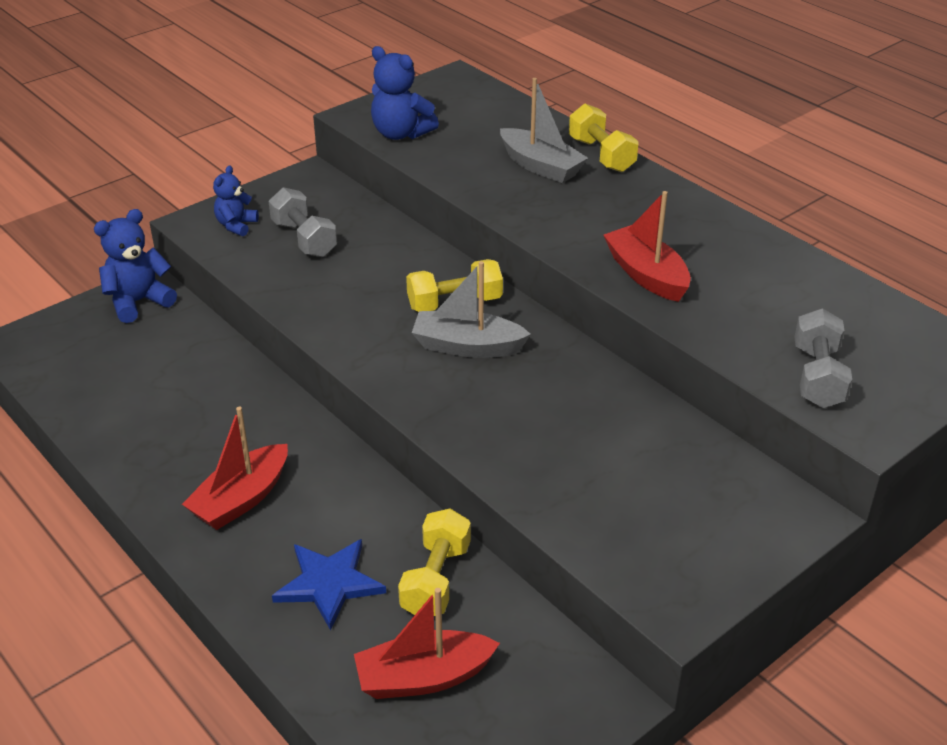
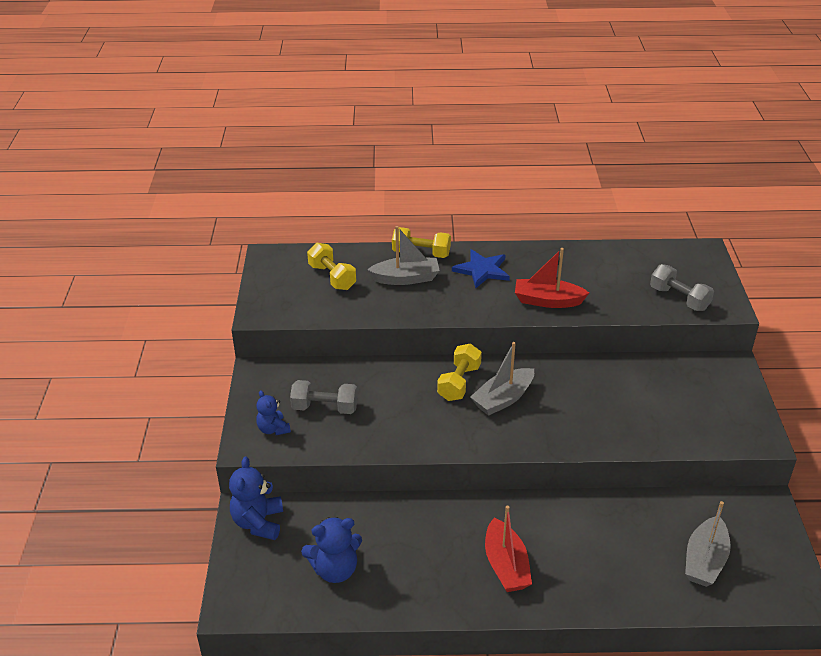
camera: 50 degrees left, 0 degrees up
blue star [272,539,386,630] -> blue star moved to [452,249,510,288]
red boat [354,588,500,699] -> grey boat [685,501,731,587]
blue teddy bear [371,46,439,140] -> blue teddy bear moved to [301,517,362,583]
yellow dumbbell [398,509,471,616] -> yellow dumbbell moved to [307,243,356,290]

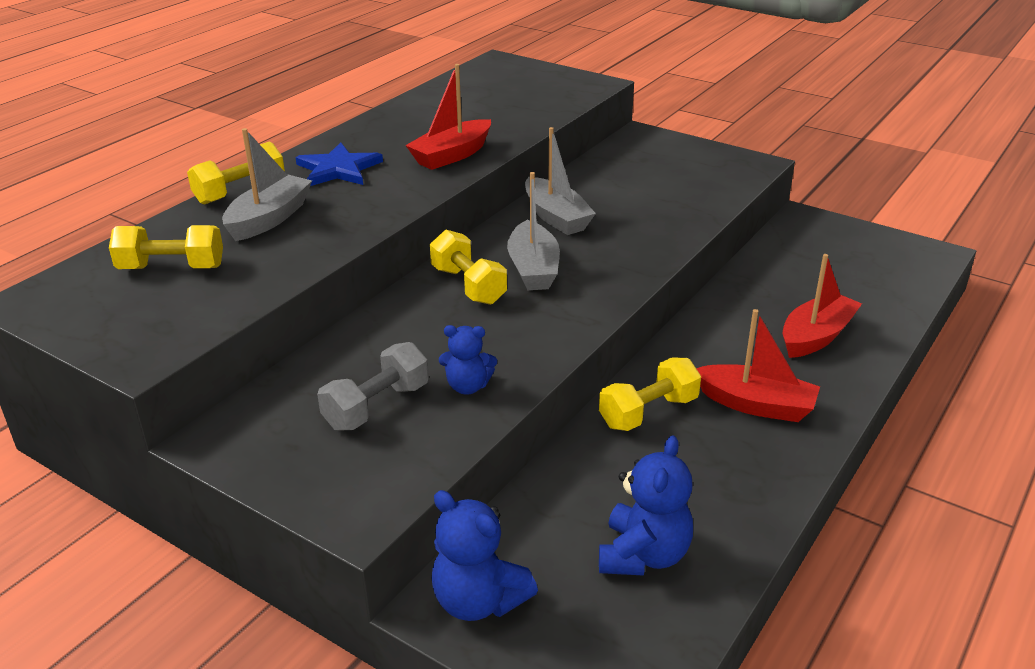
camera: 55 degrees left, 5 degrees down
blue teddy bear [256,390,291,435] -> blue teddy bear moved to [439,325,497,395]
grey dumbbell [650,264,714,311] -> none
grey boat [685,501,731,587] -> grey boat moved to [525,127,596,235]
none -> yellow dumbbell [599,357,701,431]
none -> red boat [783,254,862,358]

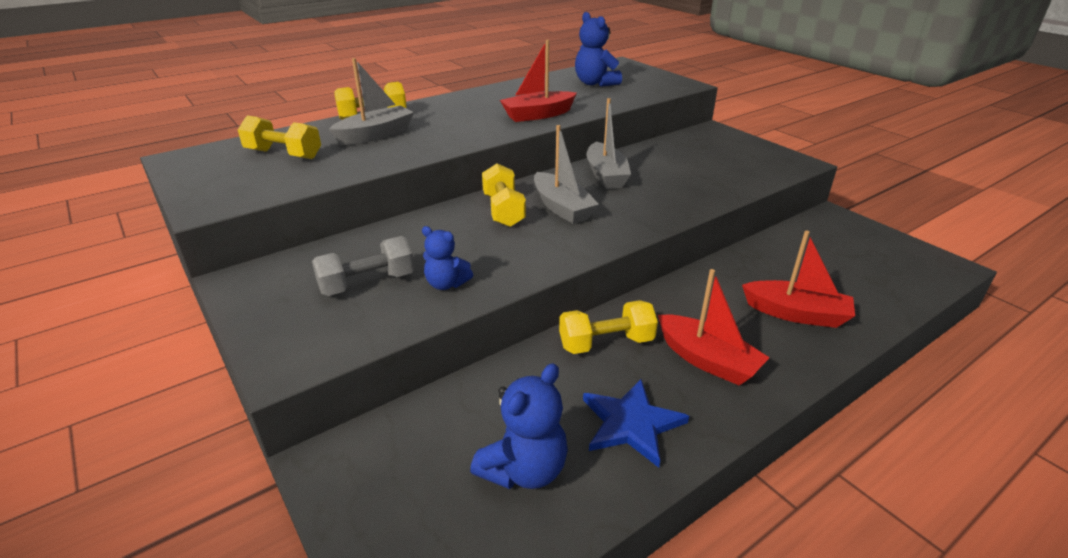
camera: 20 degrees right, 0 degrees up
blue star [296,142,383,186] -> blue star moved to [583,379,689,468]
blue teddy bear [432,490,538,621] -> blue teddy bear moved to [575,12,622,87]
grey boat [507,172,560,290] -> grey boat turned 45 degrees counterclockwise [534,125,599,224]
red boat [783,254,862,358] -> red boat turned 45 degrees clockwise [742,230,855,328]

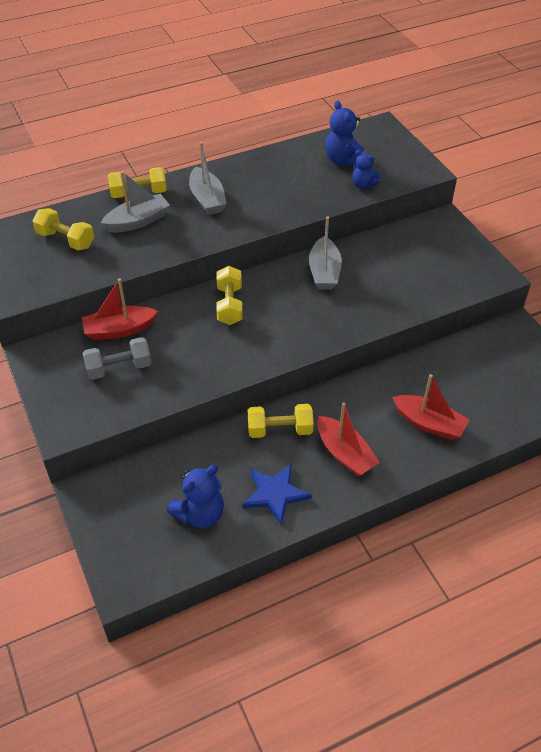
camera: 10 degrees right, 15 degrees up
blue teddy bear [422,226,473,290] -> blue teddy bear moved to [353,150,380,189]
red boat [500,40,577,122] -> red boat moved to [82,278,158,340]
grey boat [534,125,599,224] -> grey boat moved to [189,142,227,215]

